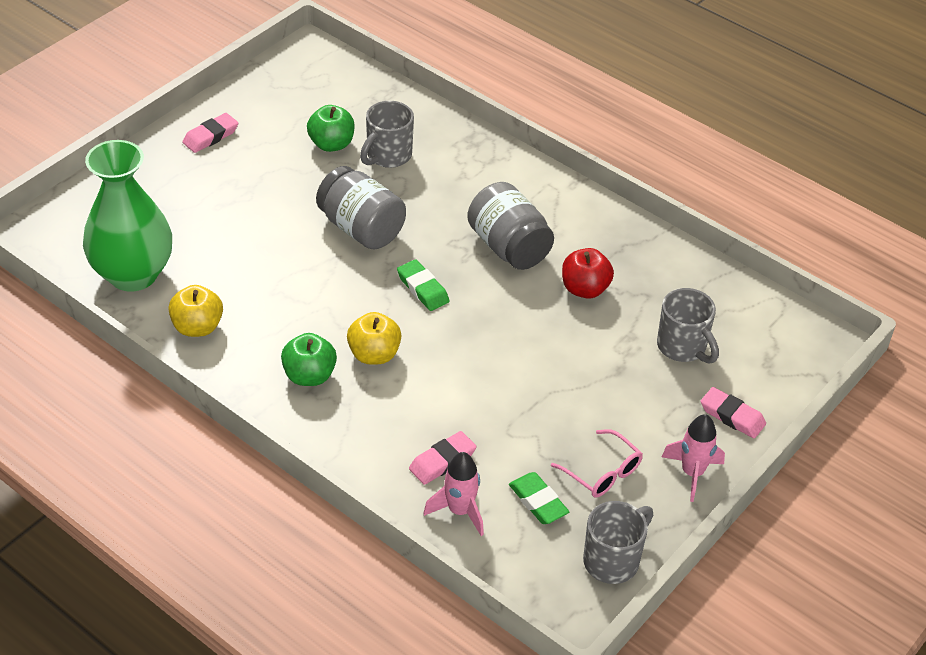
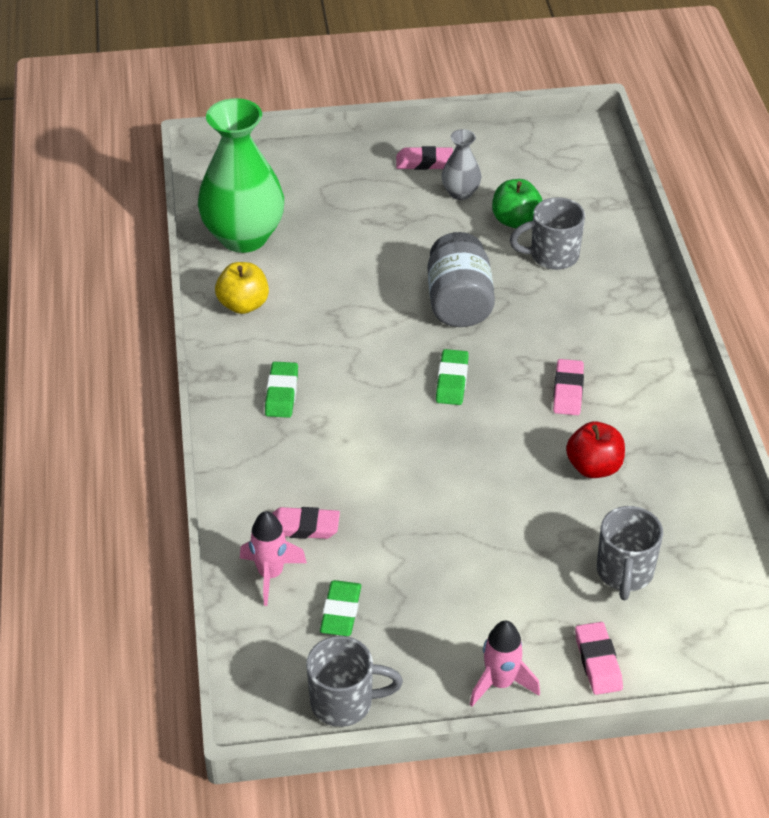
camera: 45 degrees right, 0 degrees up
green apple [281,333,337,386] -> green eraser [265,362,298,418]
yellow apple [347,312,402,365] -> none
grey jar [467,182,554,270] -> pink eraser [553,359,584,415]
pink glasses [551,429,643,497] -> none
none -> grey vase [442,129,482,200]

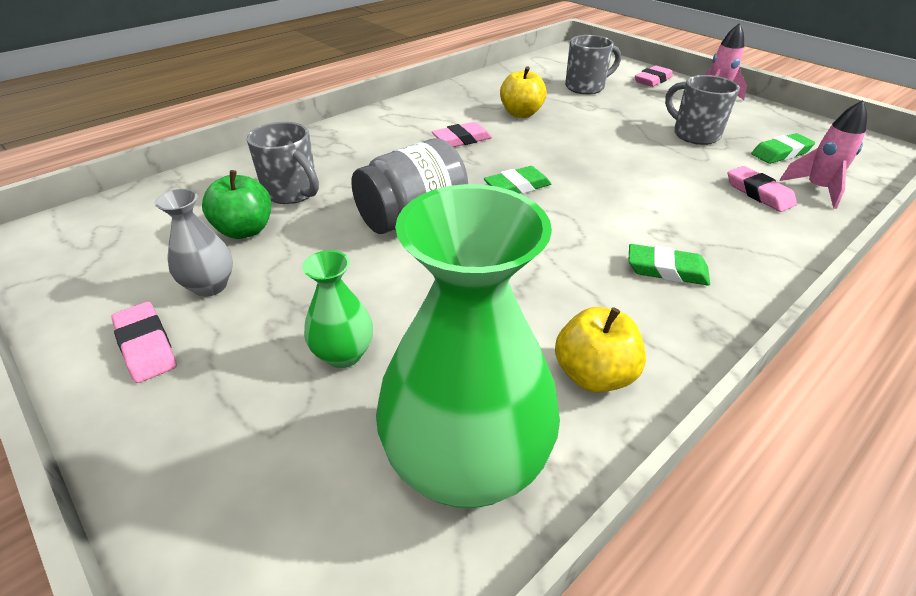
camera: 125 degrees left, 5 degrees down
green eraser [265,362,298,418] -> green eraser turned 45 degrees clockwise [629,244,710,285]
grey mug [306,636,403,727] -> grey mug moved to [665,75,740,145]
red apple [566,421,625,478] -> yellow apple [500,66,547,118]
none -> green vase [302,250,373,368]

